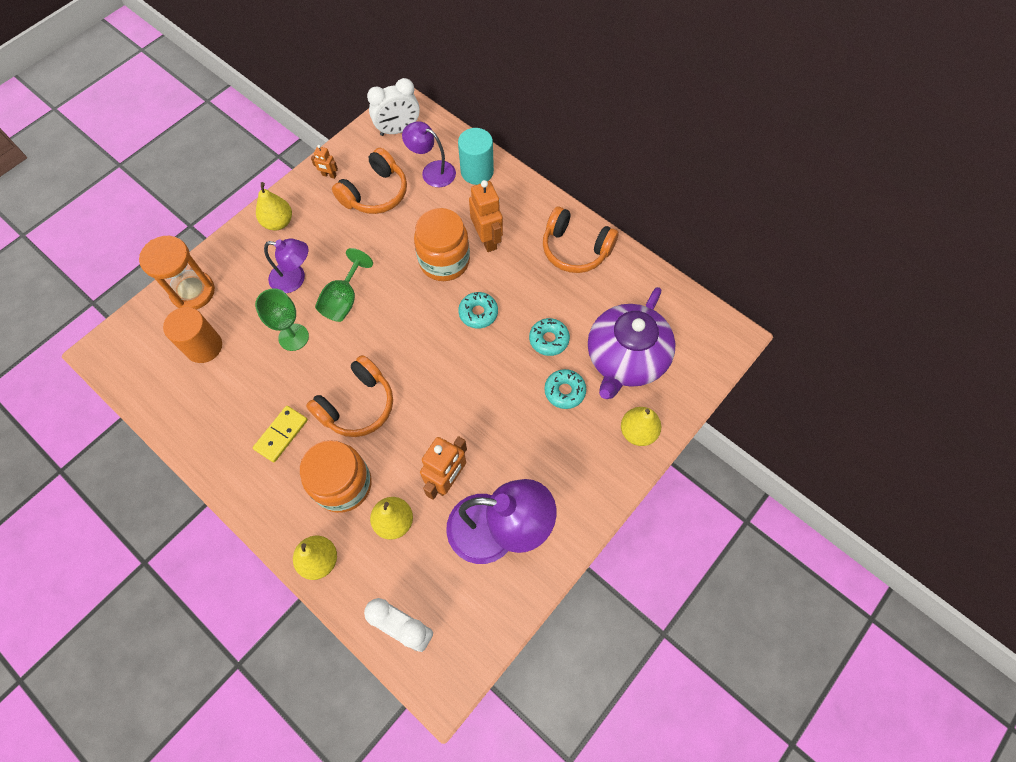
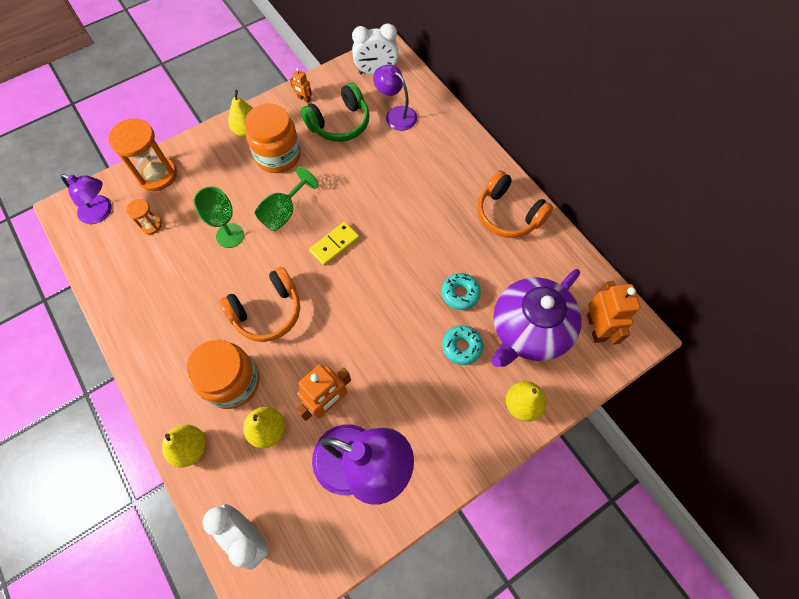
camera: 15 degrees right, 0 degrees up
orange cylinder [163,307,222,363] -> orange hourglass [126,199,162,235]
yellow domino [253,406,308,462] -> yellow domino moved to [309,222,360,266]
purple lamp [264,239,308,293] -> purple lamp moved to [60,174,112,224]
orange headphones [332,148,407,214] -> green headphones [301,83,370,142]
orange jar [414,208,470,281] -> orange jar moved to [245,103,301,173]
turquoise cylinder [458,128,494,185] -> none
turquoise donut [458,292,498,329] -> none
orange robot [469,180,503,252] -> orange robot moved to [587,281,640,345]

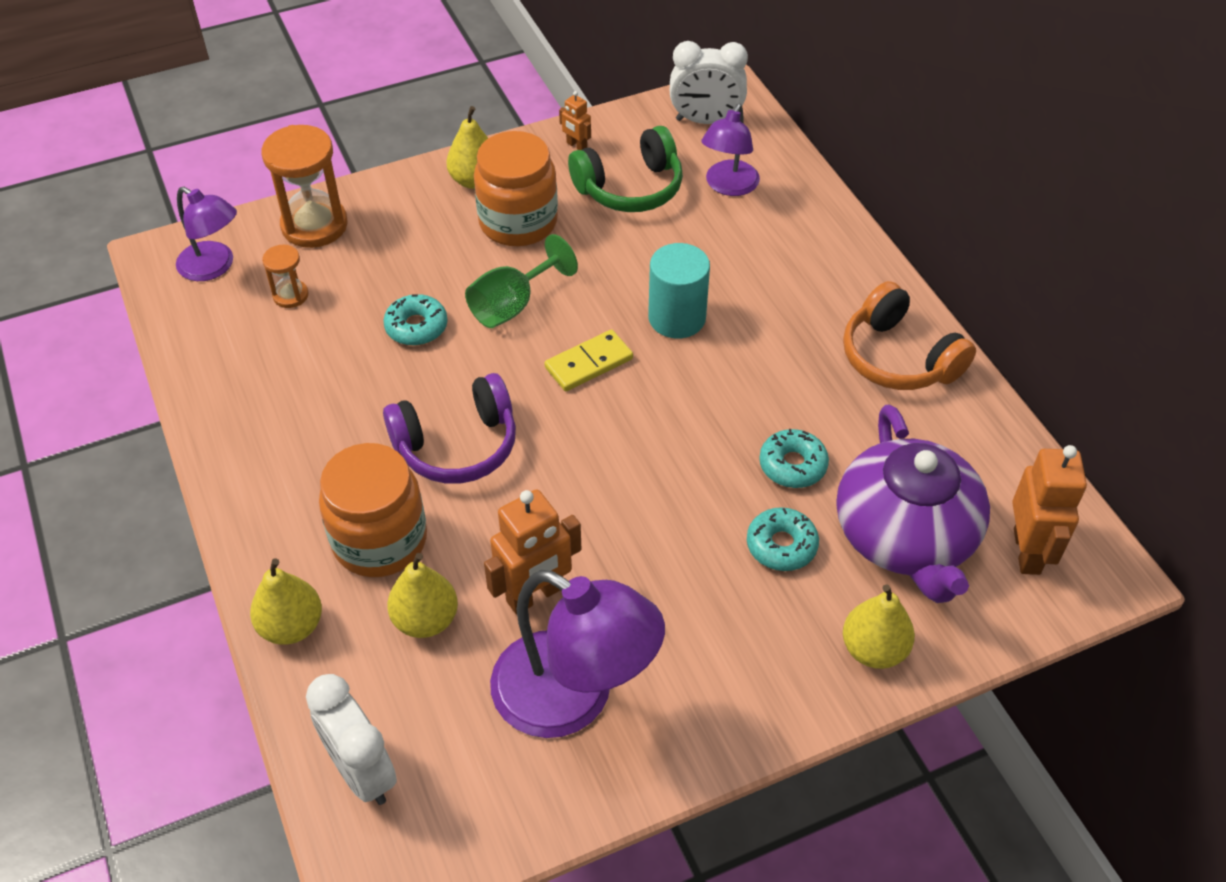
camera: 10 degrees right, 15 degrees down
green goblet [194,186,244,248] -> turquoise donut [383,294,448,346]
orange headphones [219,267,300,342] -> purple headphones [383,373,516,484]
purple lamp [373,64,417,131] -> purple lamp turned 120 degrees counterclockwise [701,104,760,196]
purple teapot [491,269,582,367] -> purple teapot turned 60 degrees counterclockwise [836,405,990,603]
none -> turquoise cylinder [648,243,710,339]

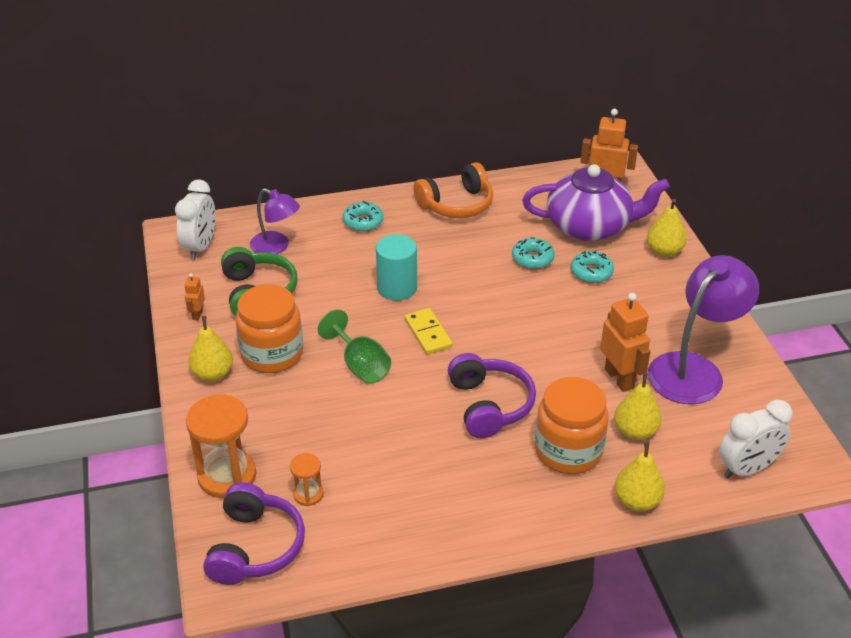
camera: 80 degrees left, 10 degrees down
purple lamp [176,187,237,281] -> purple headphones [203,482,305,585]
turquoise donut [383,294,448,346] -> turquoise donut moved to [343,201,383,232]
orange robot [559,91,591,150] -> orange robot turned 135 degrees clockwise [184,273,205,320]

